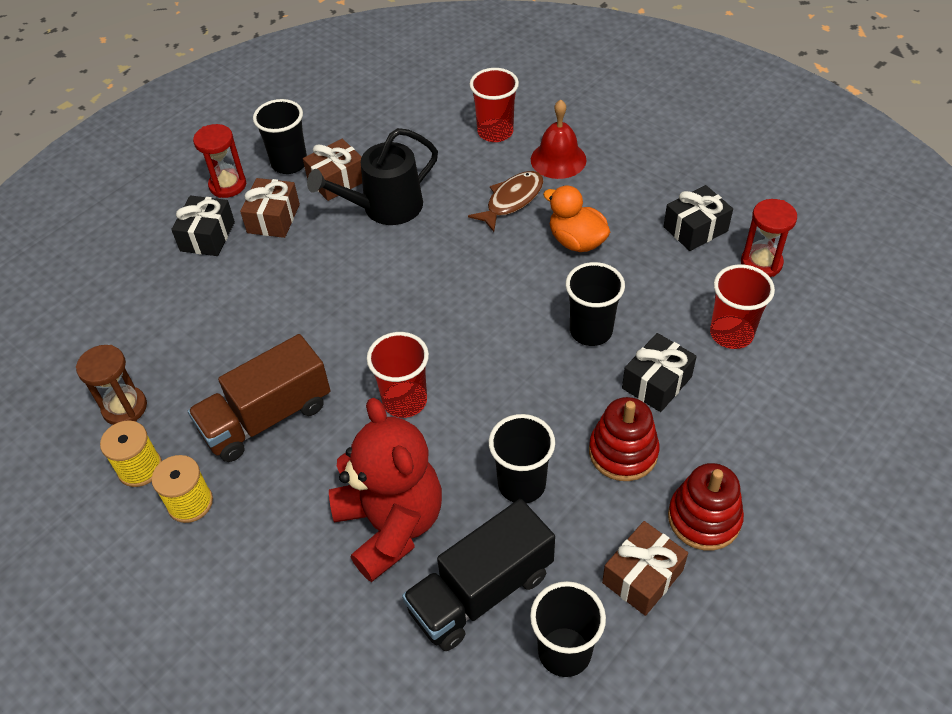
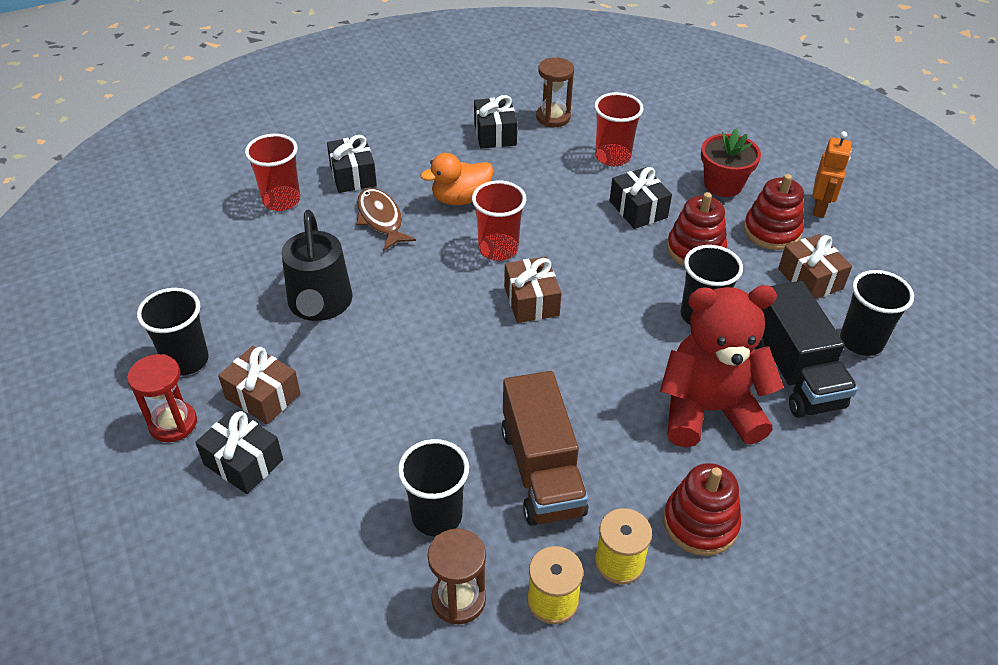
camera: 70 degrees left, 5 degrees down
brown gift [303,139,362,201] -> brown gift moved to [504,257,562,323]
red cup [367,332,429,418] -> red cup moved to [472,181,526,261]
red bell [531,100,587,179] -> black gift [327,135,377,193]
black cup [566,262,625,346] -> black cup moved to [398,439,469,536]
red hourglass [741,199,797,277] -> brown hourglass [536,57,574,127]
none -> red stacking toy [663,463,741,556]
none -> red flower pot [701,128,761,197]
none -> orange robot [813,131,852,218]

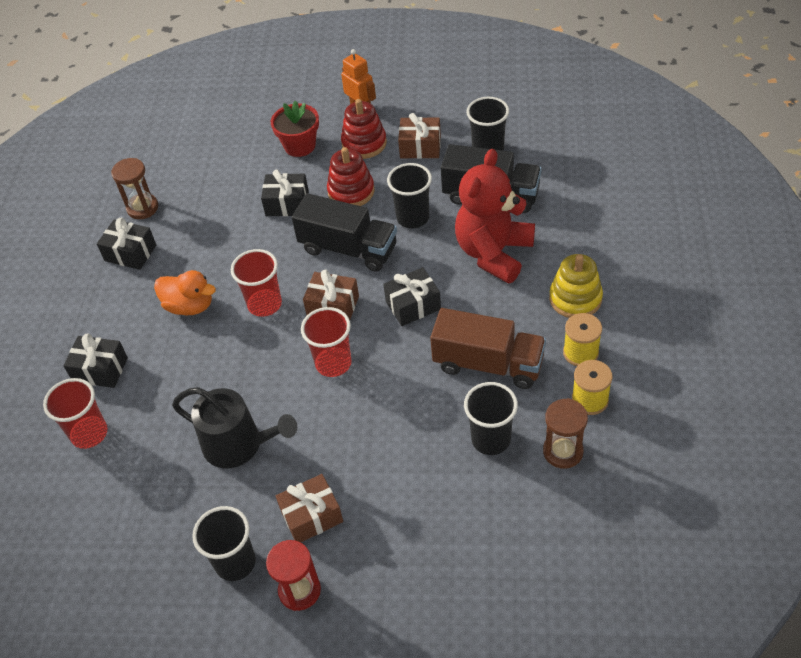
camera: 55 degrees left, 5 degrees up
black gift [195,409,283,494] -> black gift moved to [383,267,441,326]
brown fish [356,188,416,251] -> none
orange duck [421,153,493,205] -> orange duck turned 75 degrees counterclockwise [154,270,216,315]
red cup [594,92,644,166] -> red cup moved to [301,307,352,377]
red stacking toy [663,463,741,556] -> yellow stacking toy [549,254,603,318]
none -> black truck [292,193,397,272]

